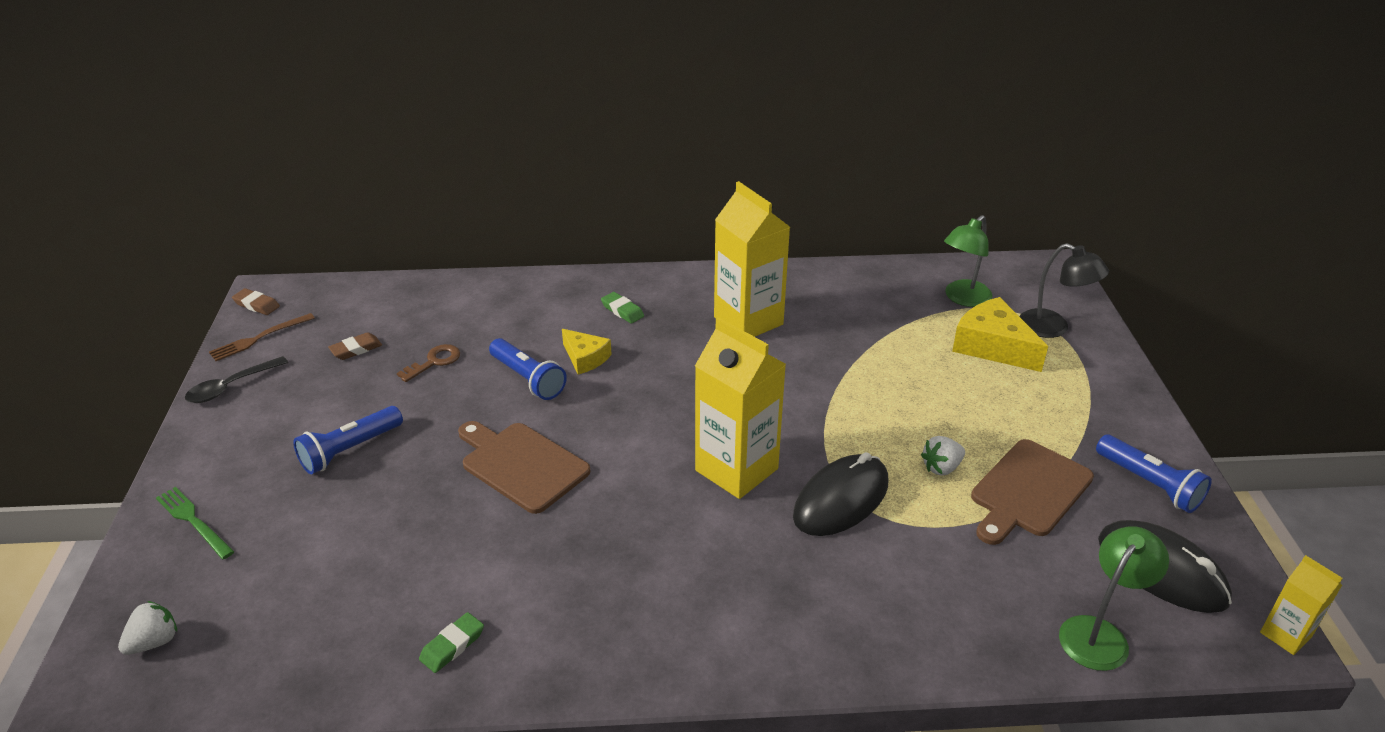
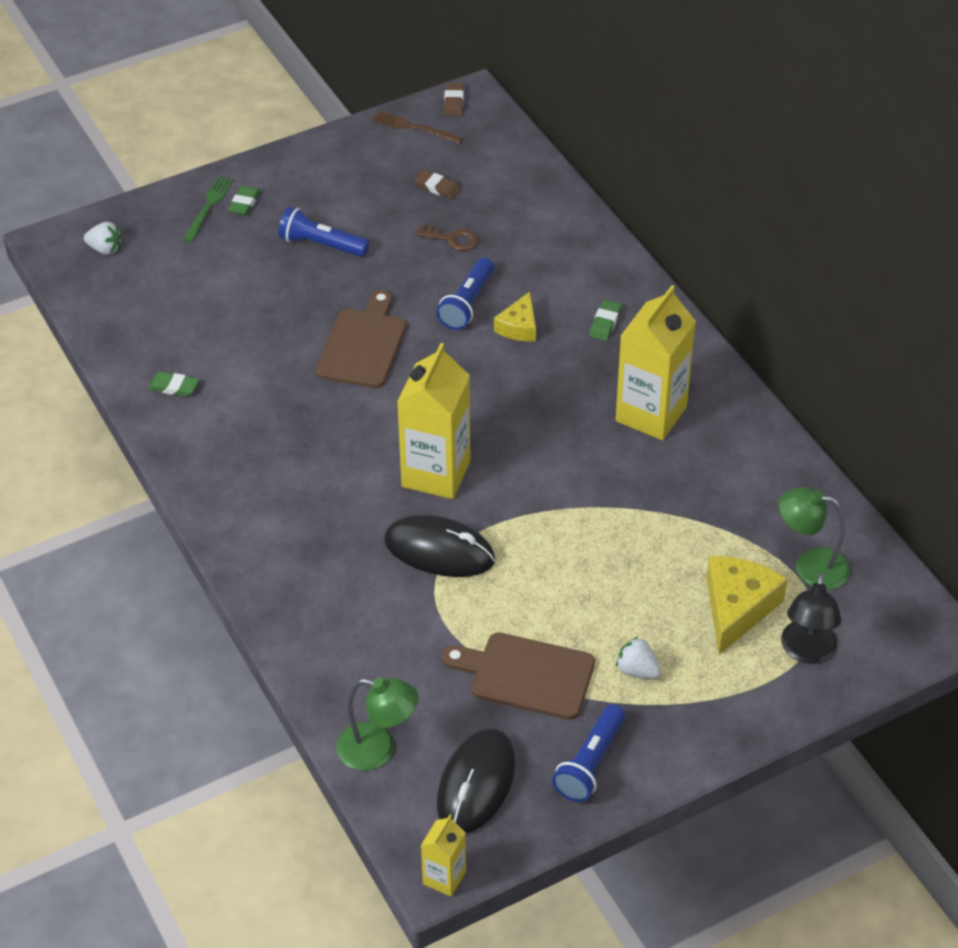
camera: 65 degrees right, 10 degrees up
black spoon [185,356,288,403] -> none
white strawberry [921,436,965,476] -> white strawberry moved to [616,637,661,679]
none -> green eraser [228,186,260,216]

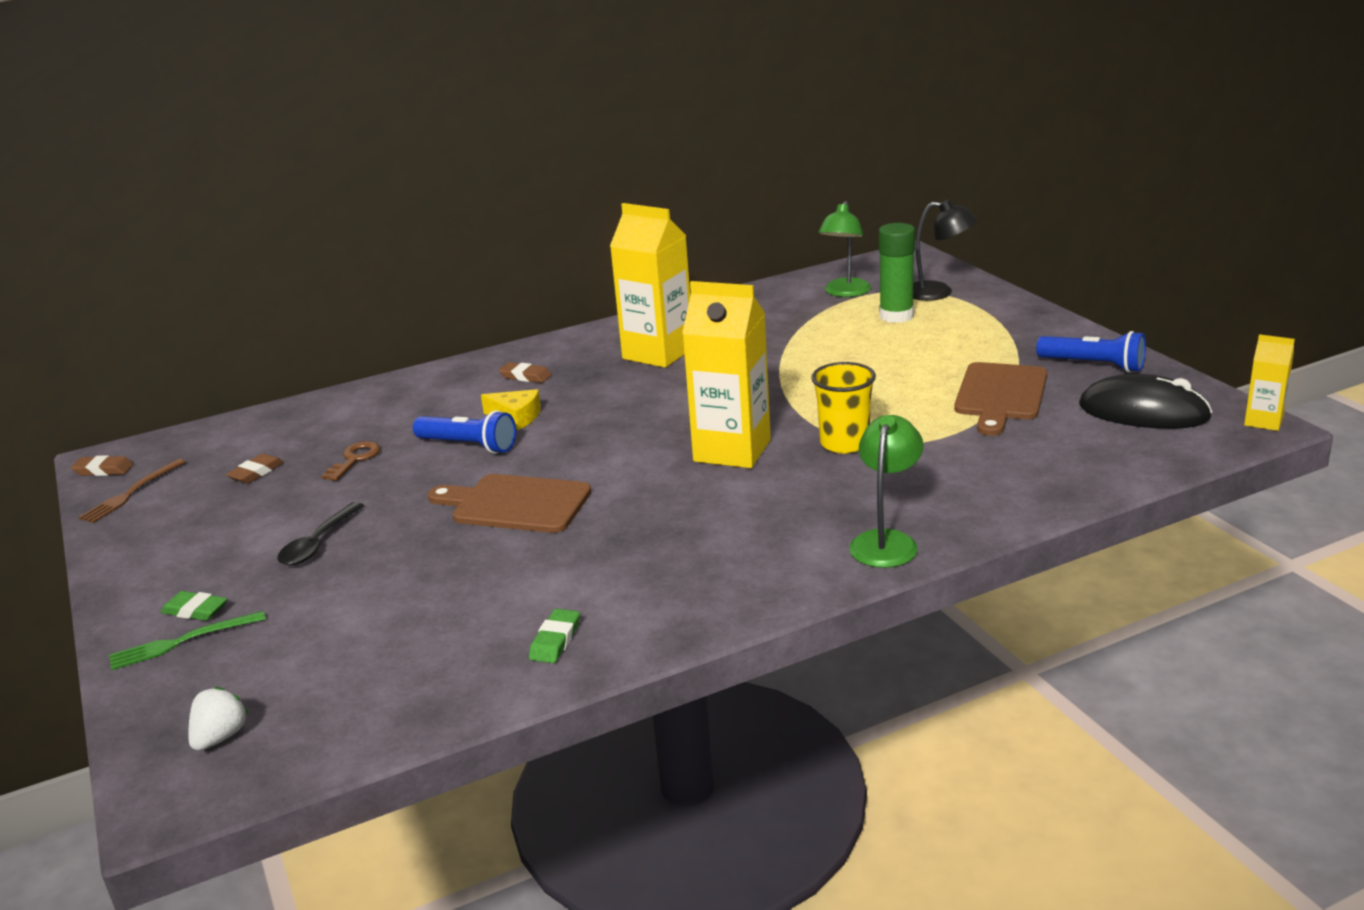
camera: 85 degrees left, 20 degrees down
green fork [183,176,233,242] -> green fork turned 45 degrees counterclockwise [109,611,266,670]
blue flashlight [278,206,369,257] -> black spoon [277,502,364,565]
green lamp [336,678,419,771] -> green lamp moved to [849,415,923,568]
black mouse [384,515,495,577] -> yellow cup [811,362,876,454]
green eraser [589,300,622,341] -> brown eraser [499,362,552,383]
white strawberry [616,637,661,679] -> none
yellow cheese [707,556,788,655] -> green glue stick [879,223,915,323]

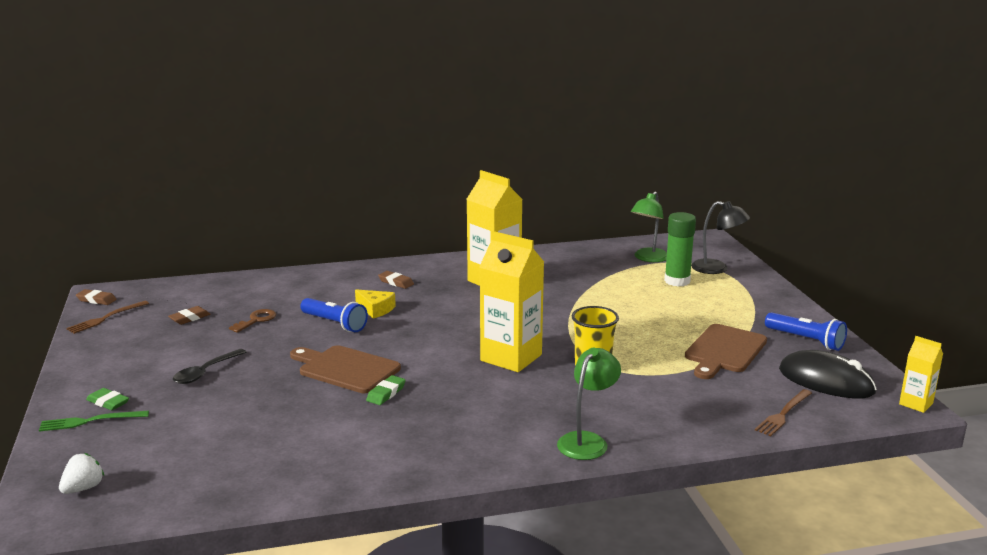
camera: 10 degrees right, 5 degrees down
green eraser [529,609,580,663] -> green eraser moved to [366,375,406,405]
none -> brown fork [755,389,812,436]

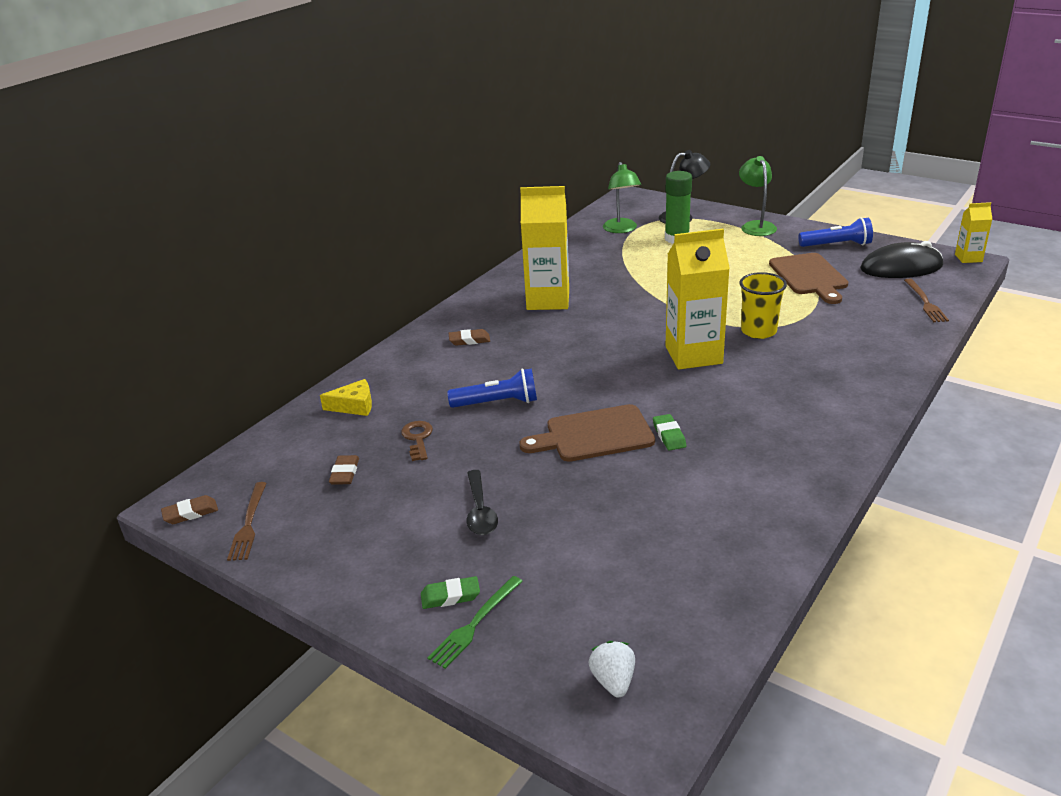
camera: 40 degrees left, 10 degrees up
yellow cheese [355,289,396,319] -> yellow cheese moved to [320,379,372,416]
green lamp [557,348,621,460] -> green lamp moved to [739,156,777,236]

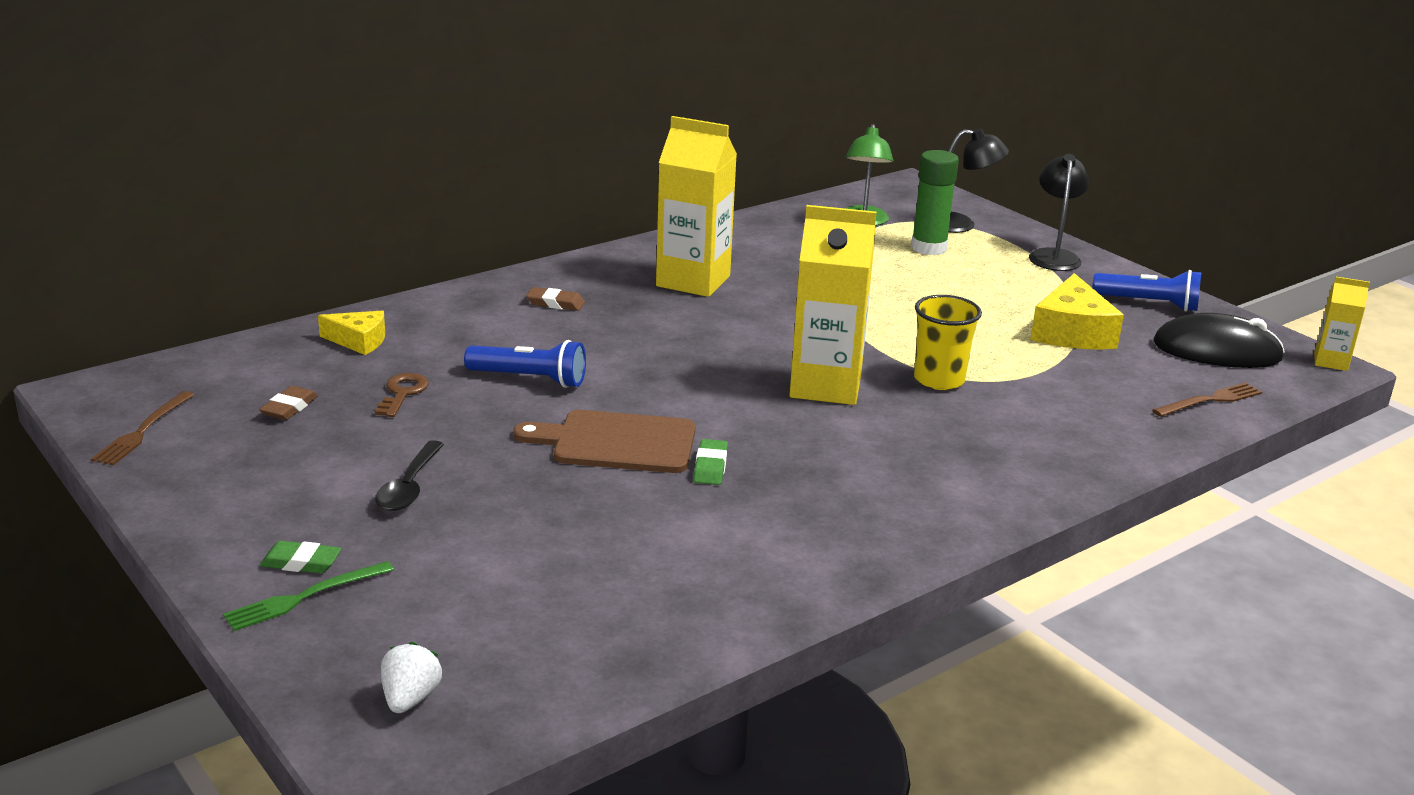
camera: 15 degrees right, 5 degrees down
brown eraser [161,495,218,524] -> none
green lamp [739,156,777,236] -> black lamp [1029,154,1089,271]
brown cutting board [769,253,848,304] -> yellow cheese [1030,273,1124,350]
brown fork [904,279,949,322] -> brown fork turned 135 degrees counterclockwise [1152,383,1262,417]

